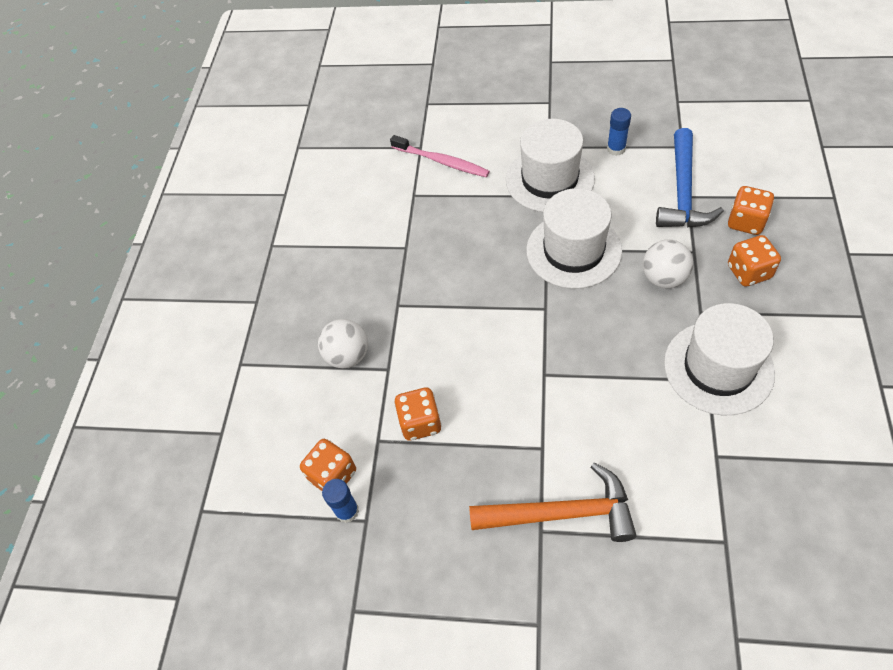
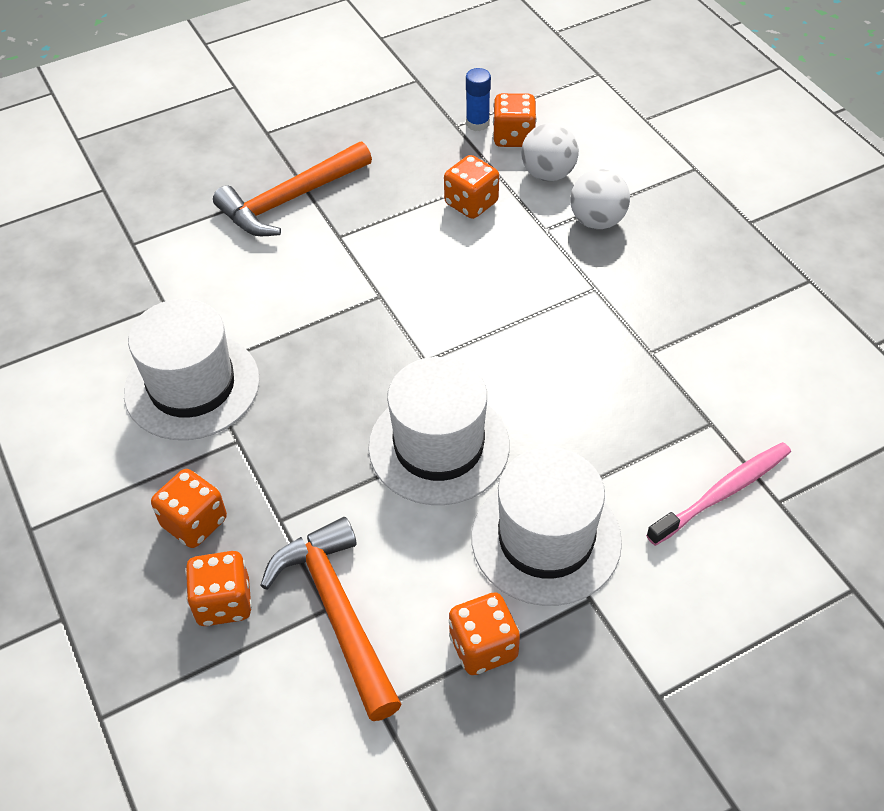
camera: 140 degrees right, 5 degrees down
pink toothbrush [390,135,490,177] -> pink toothbrush turned 150 degrees clockwise [646,442,791,546]
blue glue stick [607,108,631,156] -> orange dice [449,592,520,675]
white ball [643,239,693,288] -> white ball moved to [521,123,579,181]
blue hammer [656,128,724,227] -> orange hammer [260,517,401,721]

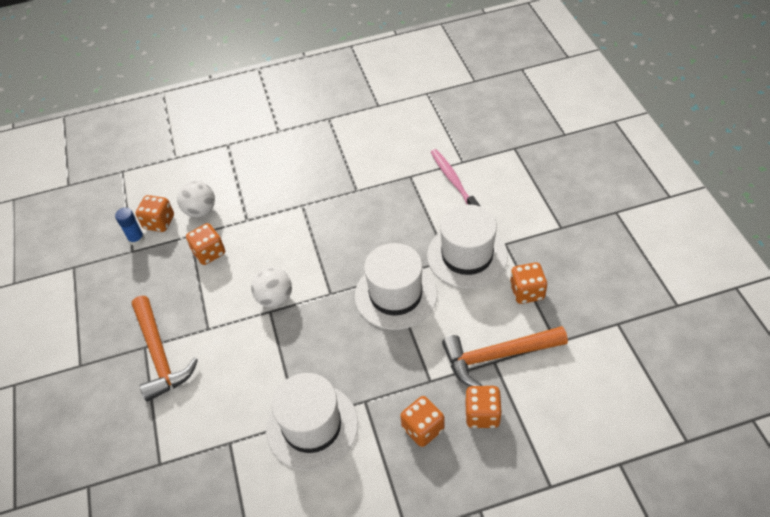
camera: 75 degrees left, 0 degrees up
white ball [570,169,630,229] -> white ball moved to [251,267,292,308]

